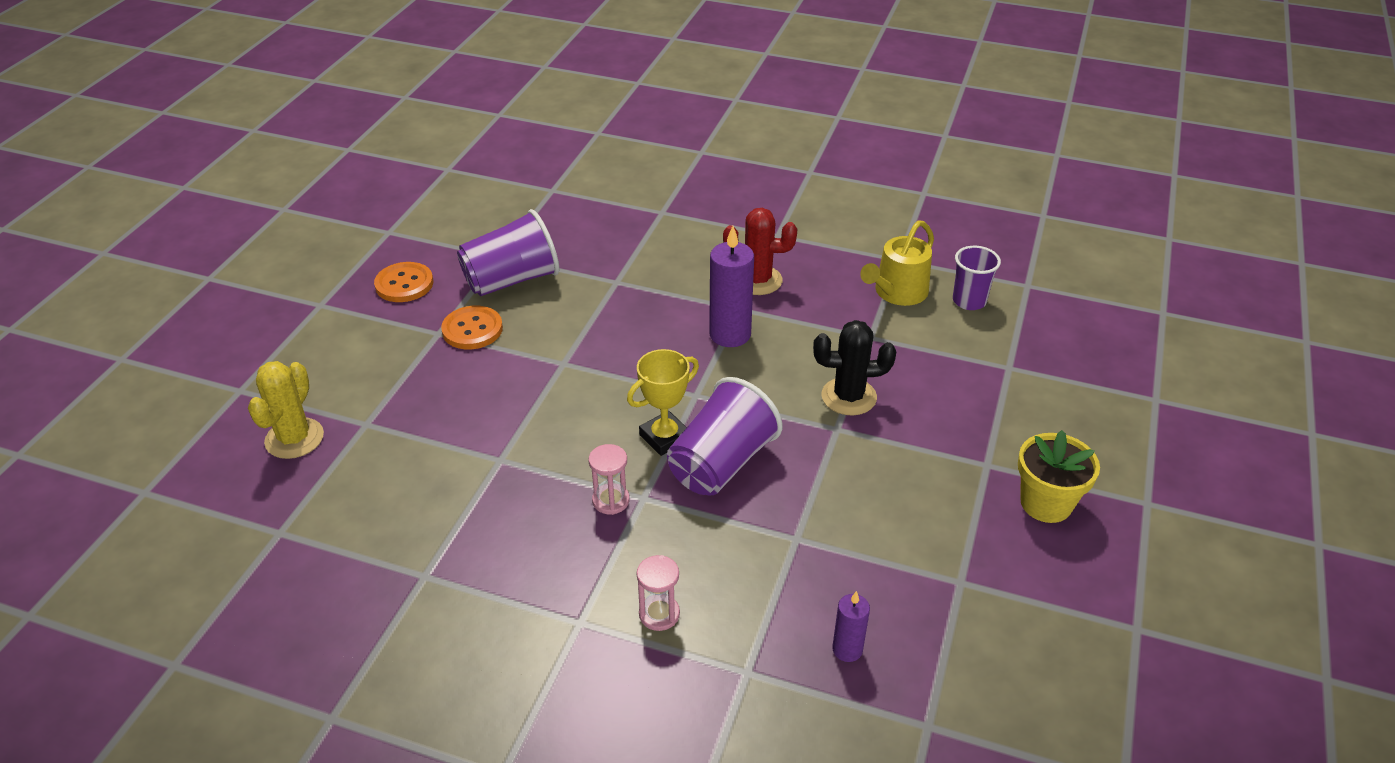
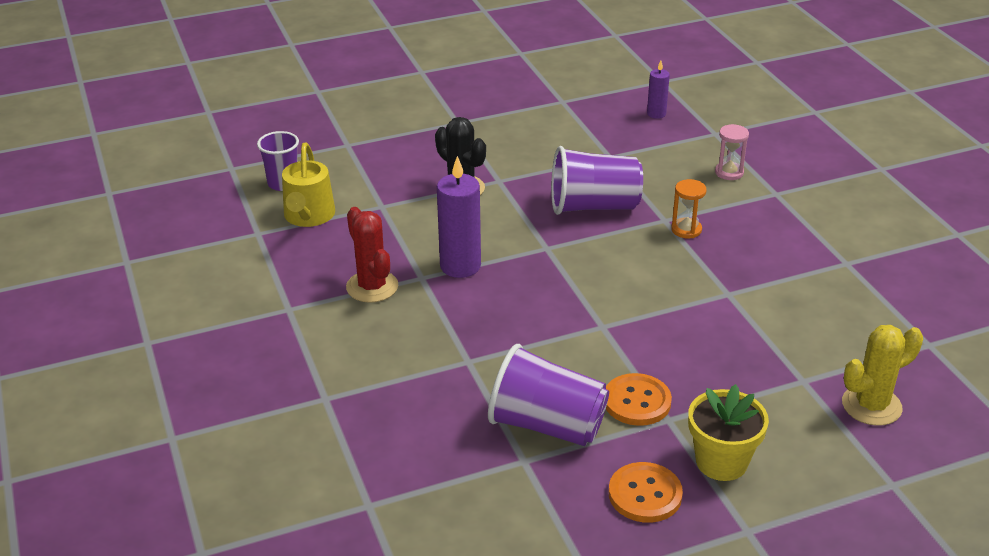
camera: 130 degrees left, 5 degrees down
pink hourglass [588,444,630,515] -> orange hourglass [671,179,707,238]
yellow trophy [627,349,699,456] -> none
yellow watering can [860,220,934,306] -> yellow watering can turned 90 degrees clockwise [282,143,335,227]
yellow flower pot [1018,430,1100,523] -> yellow flower pot moved to [688,384,769,481]

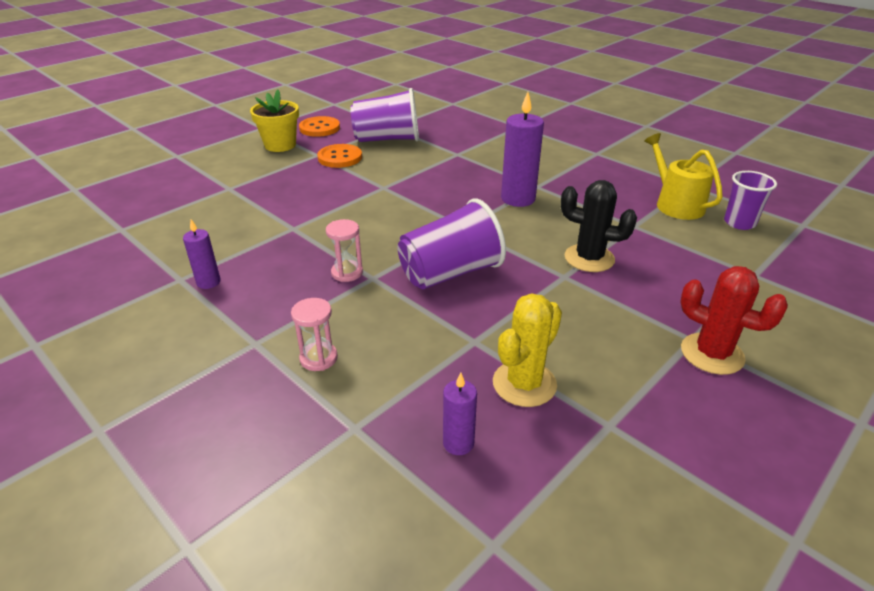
camera: 155 degrees right, 0 degrees up
red cactus [346,207,398,303] -> red cactus moved to [680,266,788,375]
orange hourglass [671,179,707,238] -> pink hourglass [326,219,363,282]
yellow cactus [842,325,923,426] -> yellow cactus moved to [493,293,562,407]
none -> purple candle [183,219,221,289]

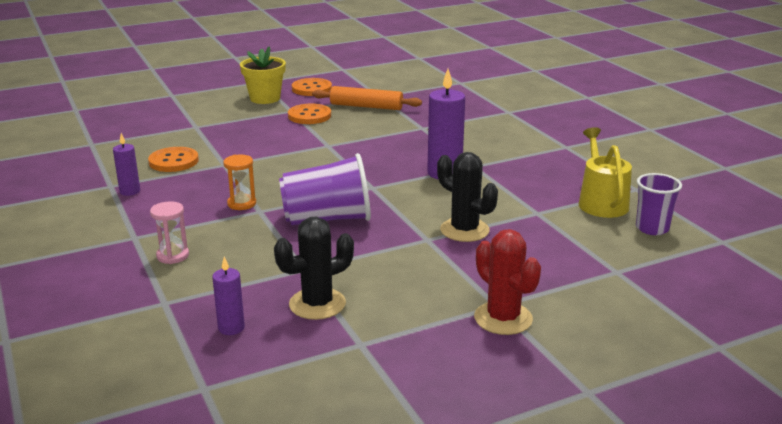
camera: 20 degrees right, 10 degrees down
pink hourglass [326,219,363,282] -> orange hourglass [223,155,256,210]
purple cup [350,88,419,142] -> orange rolling pin [312,86,422,110]
yellow cactus [493,293,562,407] -> black cactus [274,217,354,320]
none -> orange button [148,147,199,172]

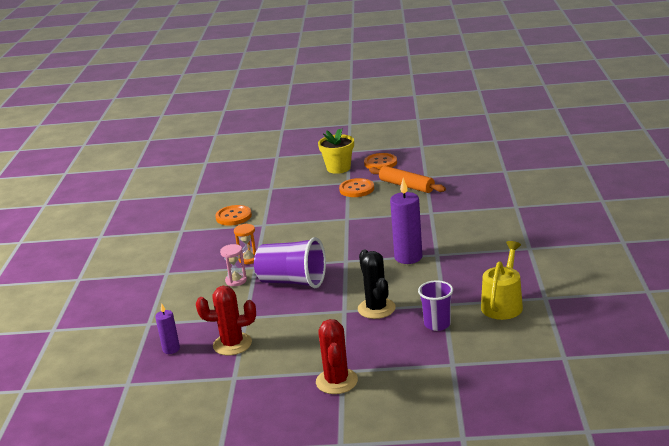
camera: 30 degrees right, 0 degrees up
purple candle [113,133,140,196] -> none
pink hourglass [150,201,189,264] -> pink hourglass moved to [220,244,247,286]
black cactus [274,217,354,320] -> red cactus [196,286,256,356]
purple cup [636,173,682,235] -> purple cup moved to [418,280,453,331]

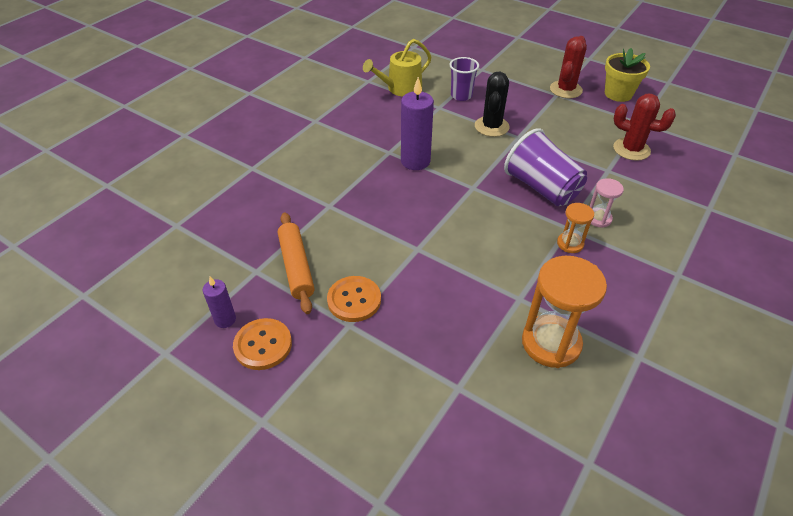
camera: 150 degrees left, 20 degrees up
purple candle [155,303,180,354] -> purple candle moved to [203,277,236,328]
orange button [215,205,252,226] -> orange hourglass [522,256,607,368]
yellow flower pot [318,129,354,174] -> yellow flower pot moved to [605,48,650,102]

